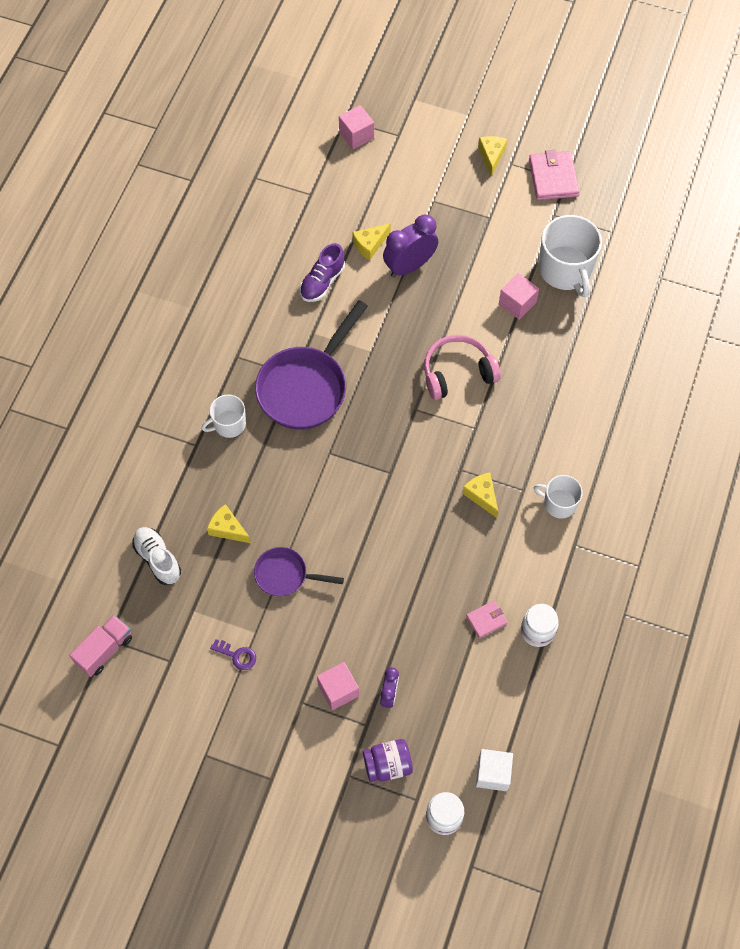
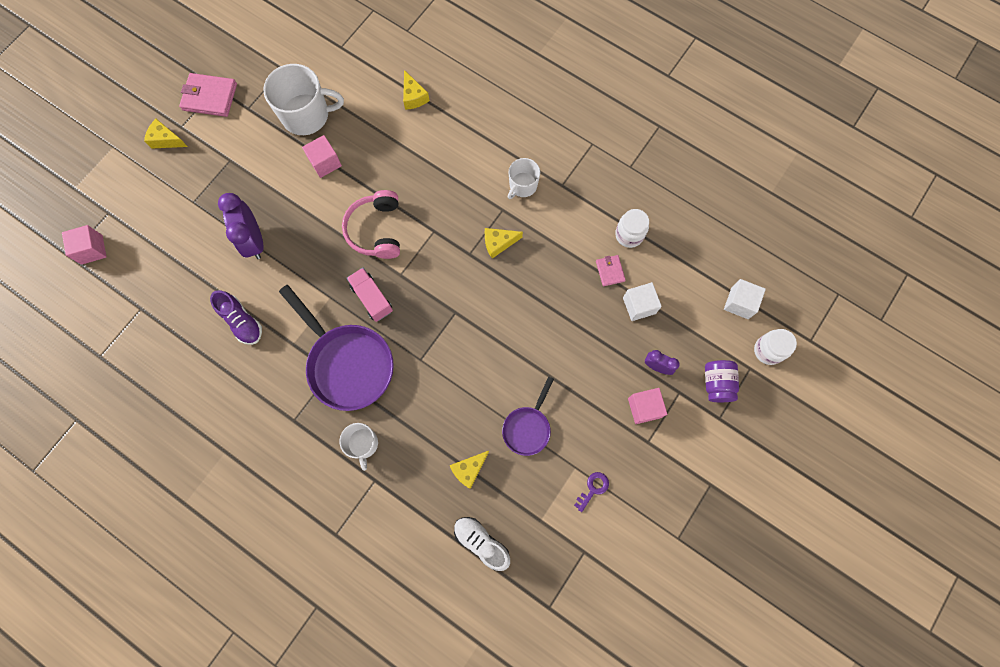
camera: 75 degrees left, 10 degrees up
pink truck [69,615,132,677] -> pink truck moved to [347,268,393,322]
white shoe [132,527,181,585] -> white shoe turned 60 degrees clockwise [454,517,510,571]
yellow cheese [352,223,391,260] -> yellow cheese moved to [403,70,430,110]
none -> white cube [623,282,662,321]

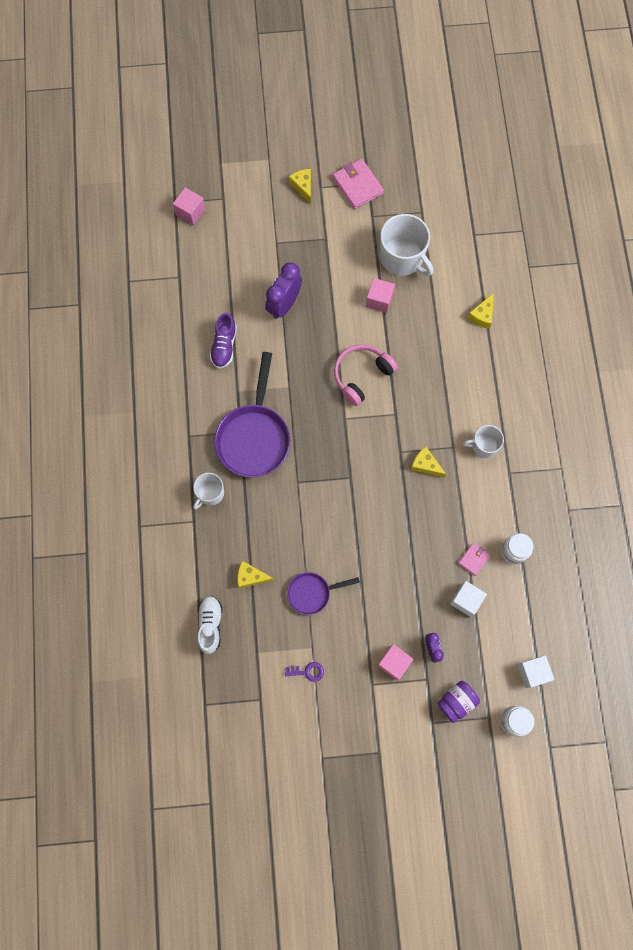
camera: 50 degrees right, 0 degrees up
pink truck [347,268,393,322] -> none

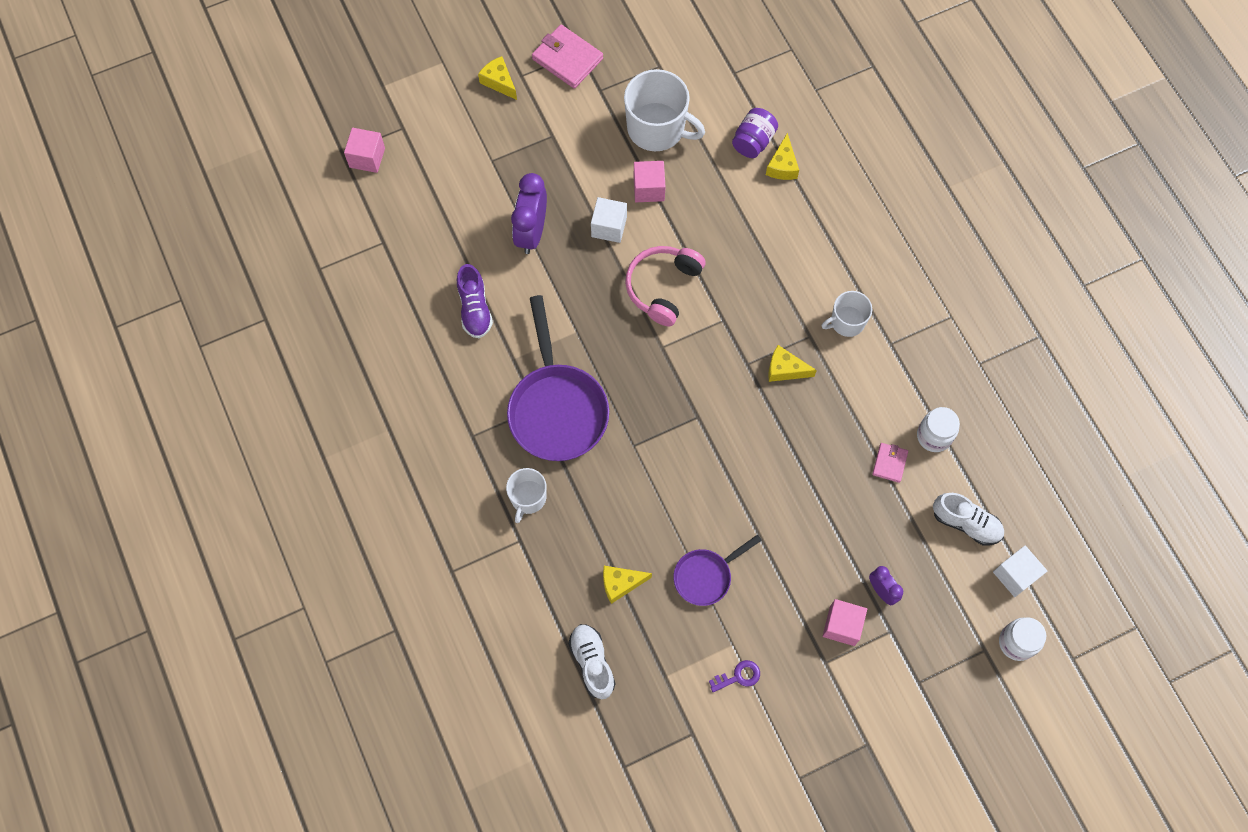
camera: 20 degrees left, 5 degrees down
purple jar [437,681,480,723] -> purple jar moved to [732,108,778,158]
white cube [450,581,487,617] -> white cube moved to [591,197,627,243]
none -> white shoe [933,493,1004,545]

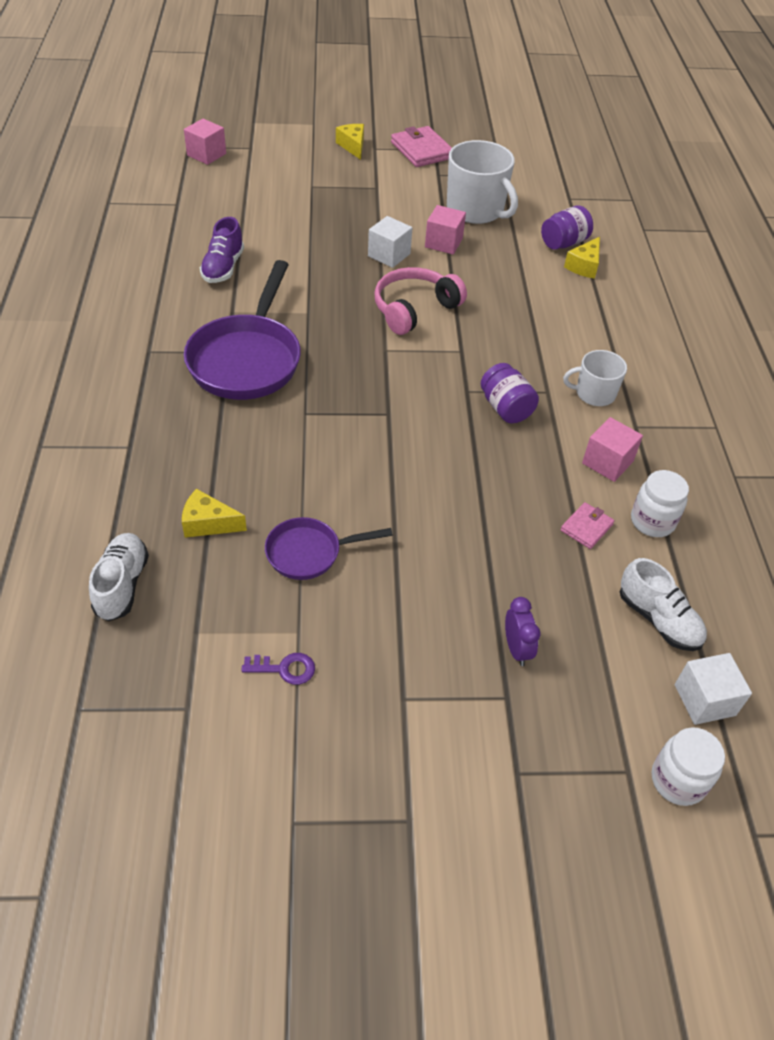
camera: 20 degrees right, 20 degrees down
white mug [506,468,547,523] -> none
purple clock [511,173,547,254] -> none
yellow cheese [768,345,817,382] -> purple jar [481,363,539,423]
pink cube [823,599,867,646] -> pink cube moved to [582,417,643,482]

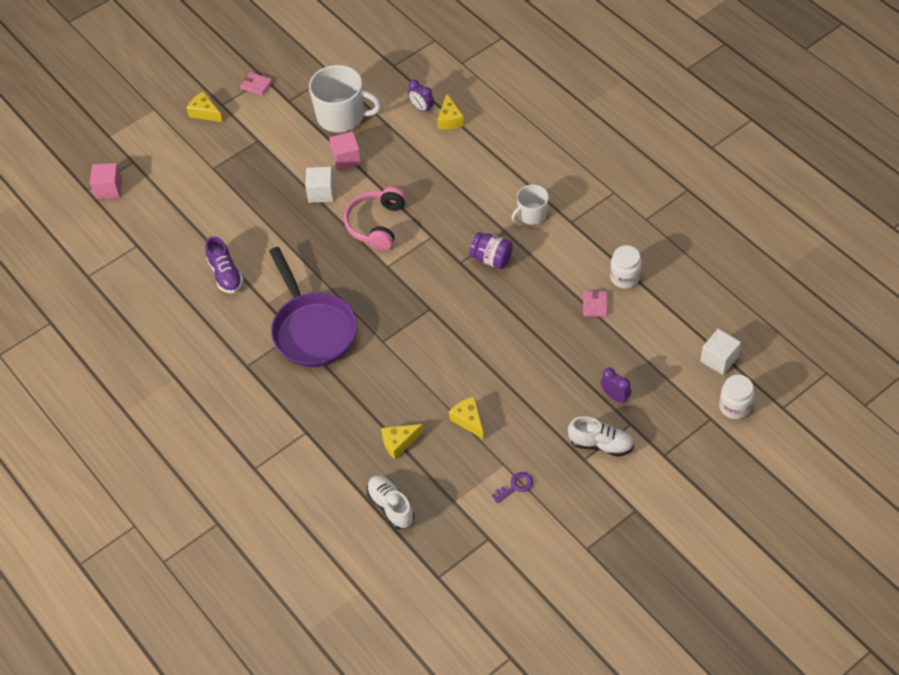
camera: 30 degrees left, 5 degrees up
purple pan [265,517,393,580] -> yellow cheese [449,397,484,439]
pink wallet [391,126,452,167] -> pink wallet [240,72,273,96], size x0.55
purple jar [541,206,593,250] -> purple clock [408,80,434,113]
pink cube [582,417,643,482] -> none
white shoe [620,558,707,651] -> white shoe moved to [568,416,634,457]

